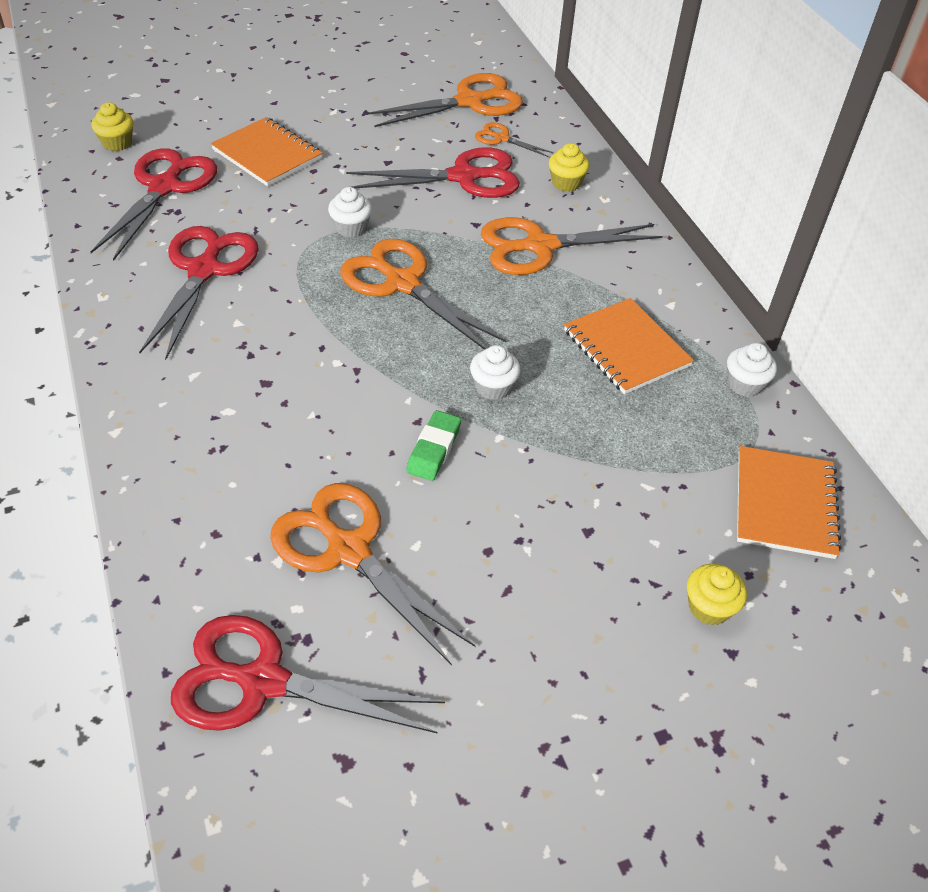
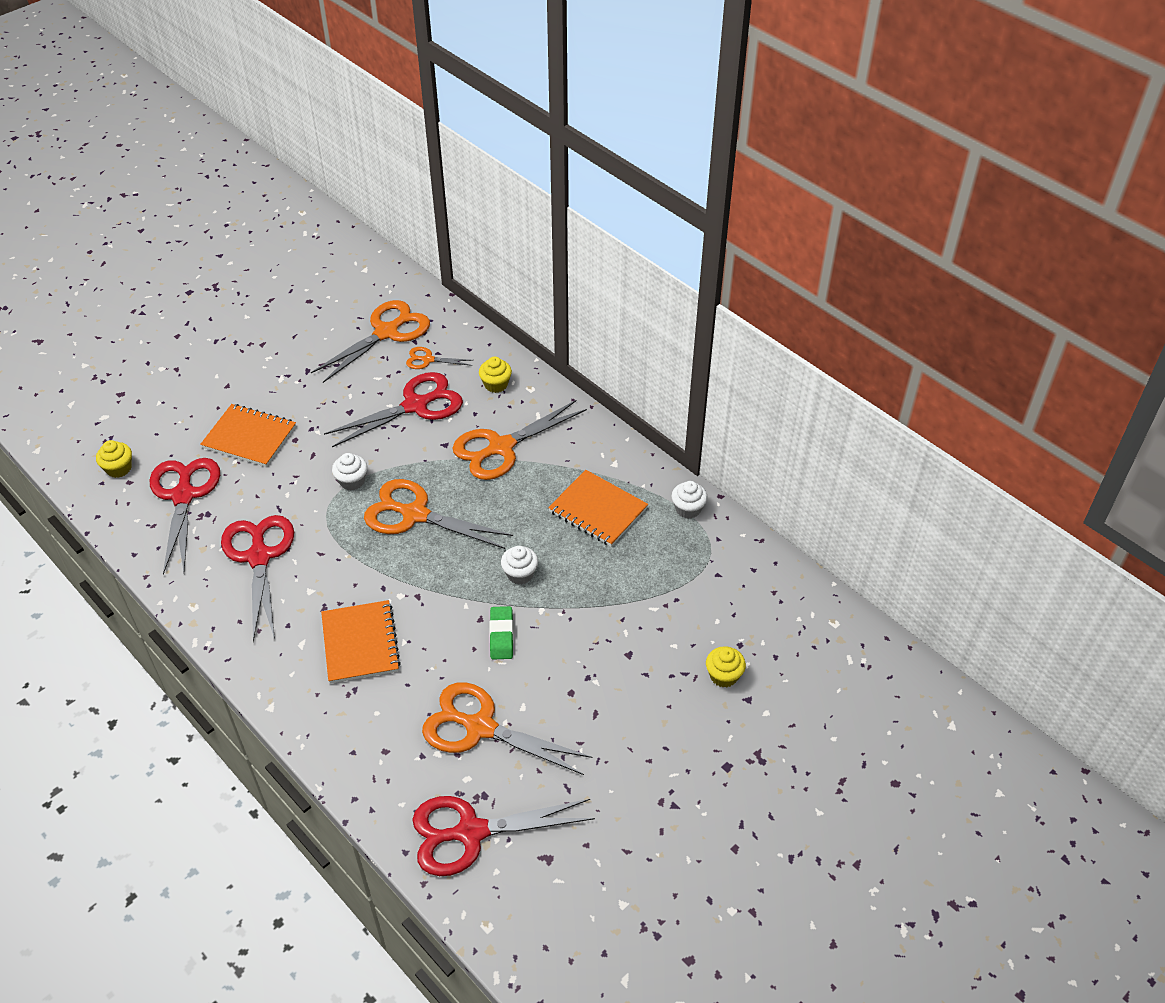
camera: 20 degrees left, 0 degrees up
orange notebook [737,446,842,559] -> orange notebook moved to [321,600,401,684]

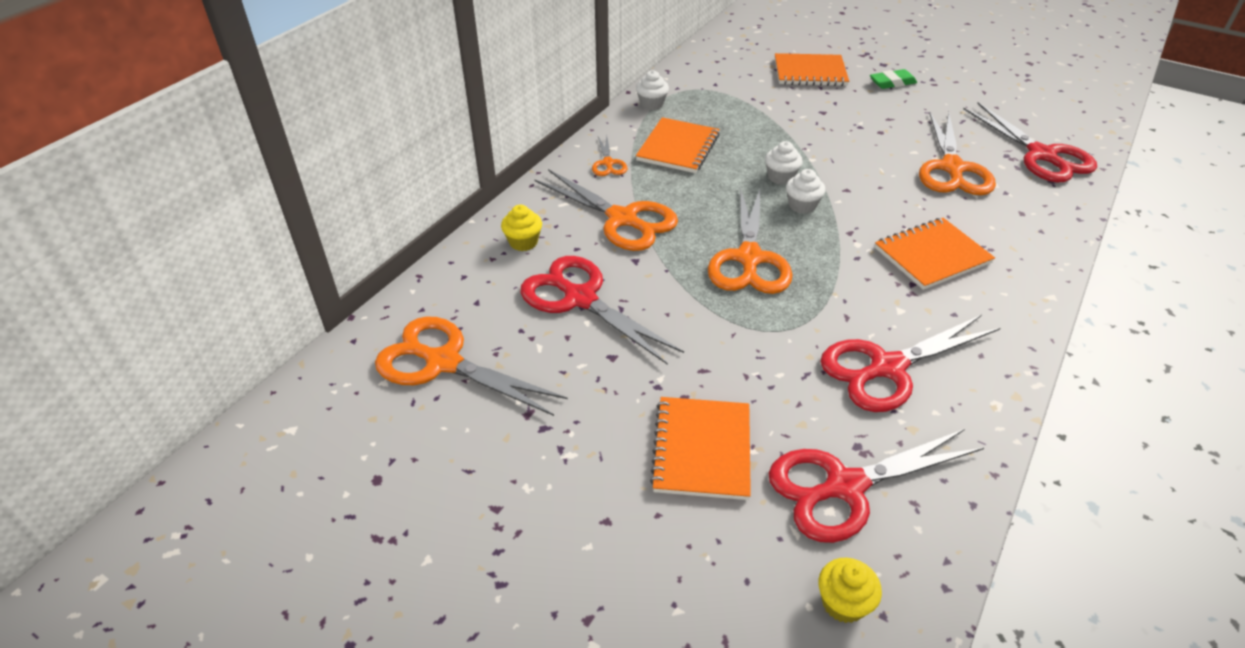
camera: 105 degrees left, 5 degrees down
white cupcake [332,453,367,490] -> white cupcake moved to [786,169,825,214]
orange scissors [406,347,473,369] -> orange scissors moved to [592,135,627,176]
green eraser [489,606,514,659] -> green eraser moved to [870,69,917,89]
yellow cupcake [706,646,746,688] -> orange notebook [775,53,849,86]

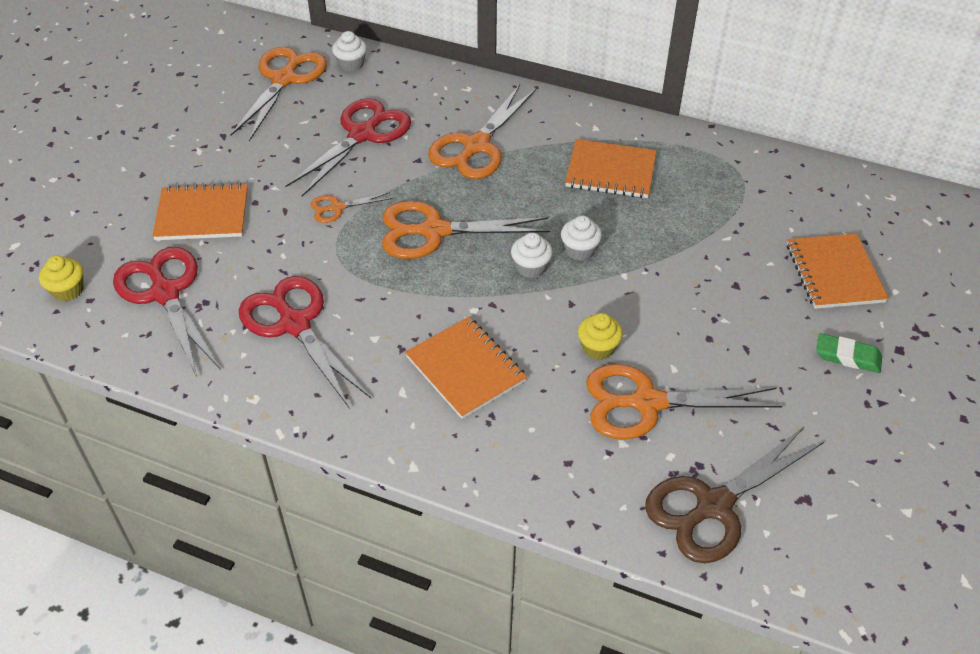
camera: 80 degrees right, 5 degrees up
yellow cupcake [501,205,542,251] -> yellow cupcake moved to [578,313,623,360]
orange scissors [592,135,627,176] -> orange scissors moved to [310,192,392,223]
white cupcake [636,70,669,110] -> white cupcake moved to [332,31,367,72]
green eraser [870,69,917,89] -> green eraser turned 45 degrees counterclockwise [816,333,882,373]
red scissors [963,102,1097,182] -> brown scissors [645,427,824,563]

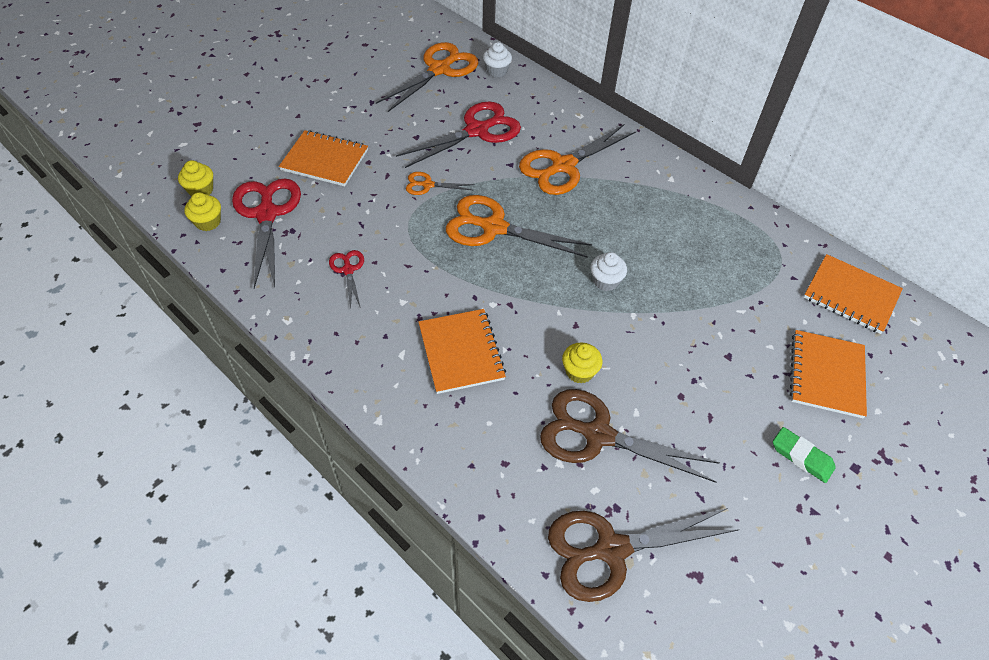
camera: 20 degrees right, 5 degrees up
red scissors [239,276,371,409] -> red scissors [329,250,364,308], size x0.49
white cupcake [511,233,553,278] -> none
orange notebook [565,139,657,198] -> orange notebook moved to [804,254,903,334]
orange scissors [586,364,782,440] -> brown scissors [540,389,720,483]
none -> yellow cupcake [184,192,221,231]

